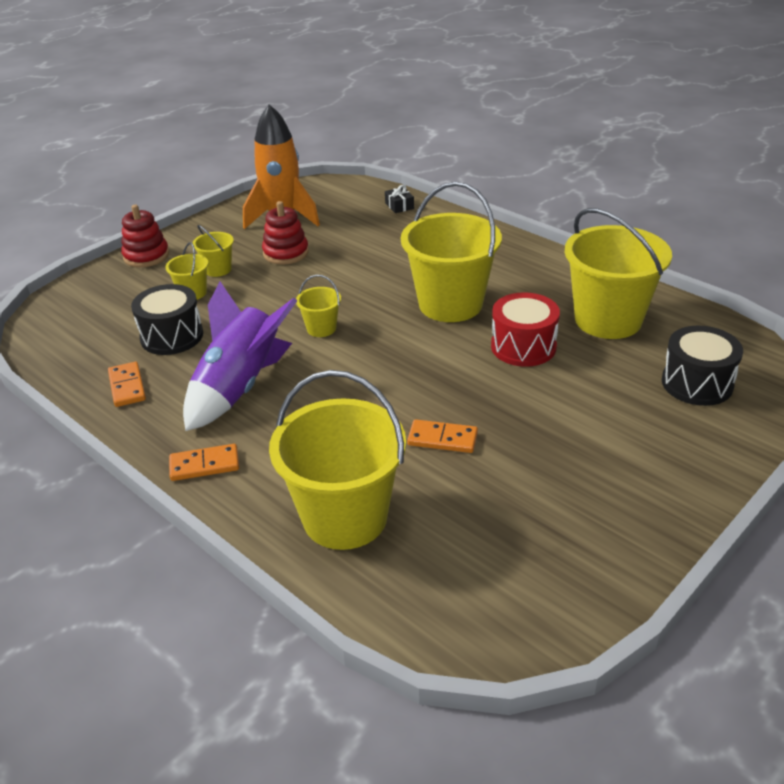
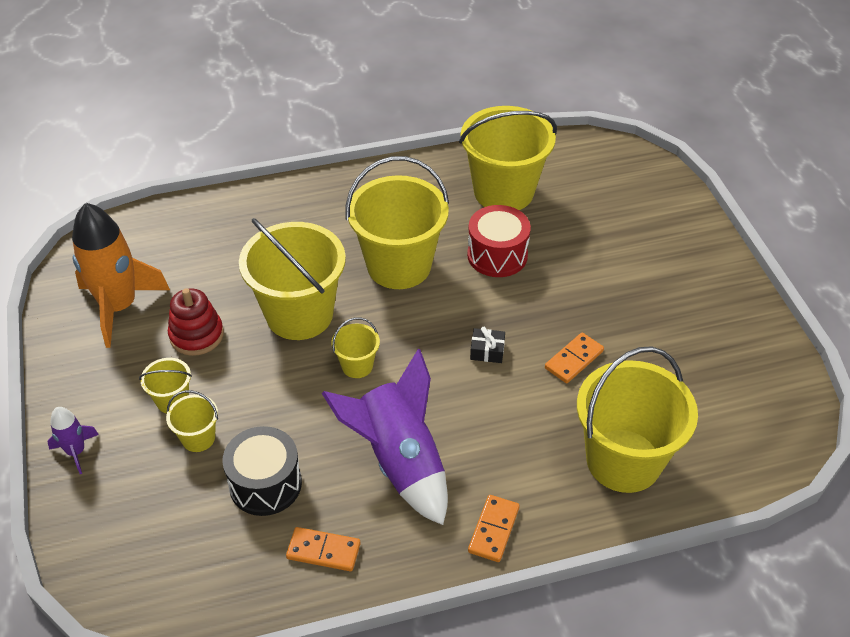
camera: 60 degrees left, 10 degrees up
red stacking toy [121,205,169,267] -> purple rocket [47,407,99,474]
black gift [385,185,414,213] -> black gift moved to [470,327,505,363]
black drum [662,326,743,406] -> none
none -> yellow bucket [239,218,346,340]

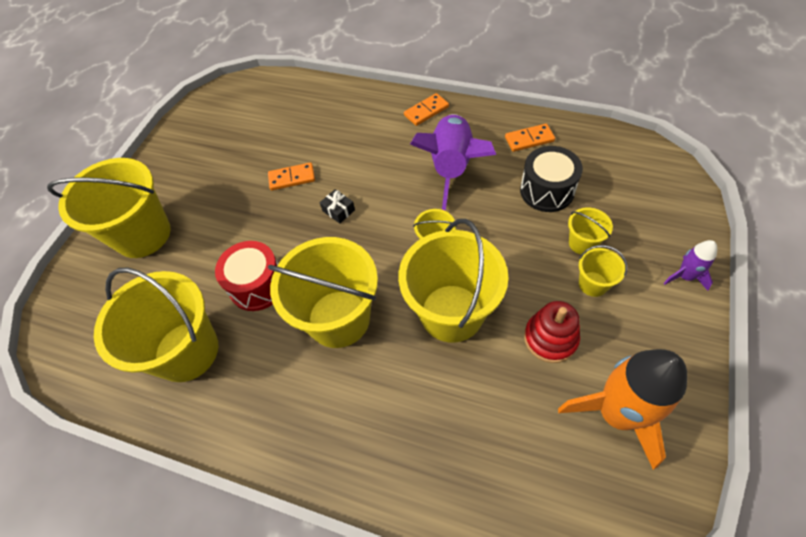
camera: 140 degrees left, 10 degrees up
orange domino [286,527,361,571] -> orange domino turned 60 degrees counterclockwise [505,124,555,152]
yellow bucket [577,346,698,493] -> yellow bucket moved to [47,158,171,258]

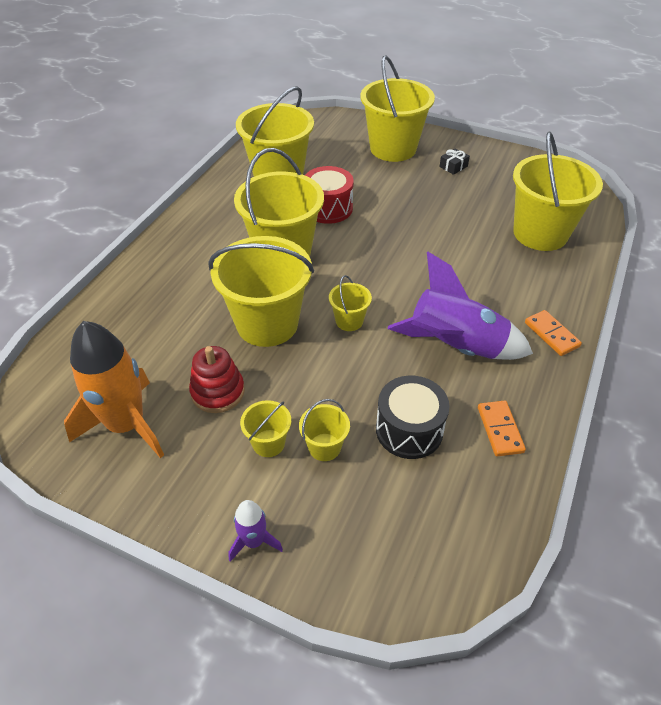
camera: 90 degrees right, 10 degrees down
orange domino [268,162,315,191] -> none
black gift [320,189,355,224] -> black gift moved to [439,148,470,175]
none -> yellow bucket [513,132,603,251]

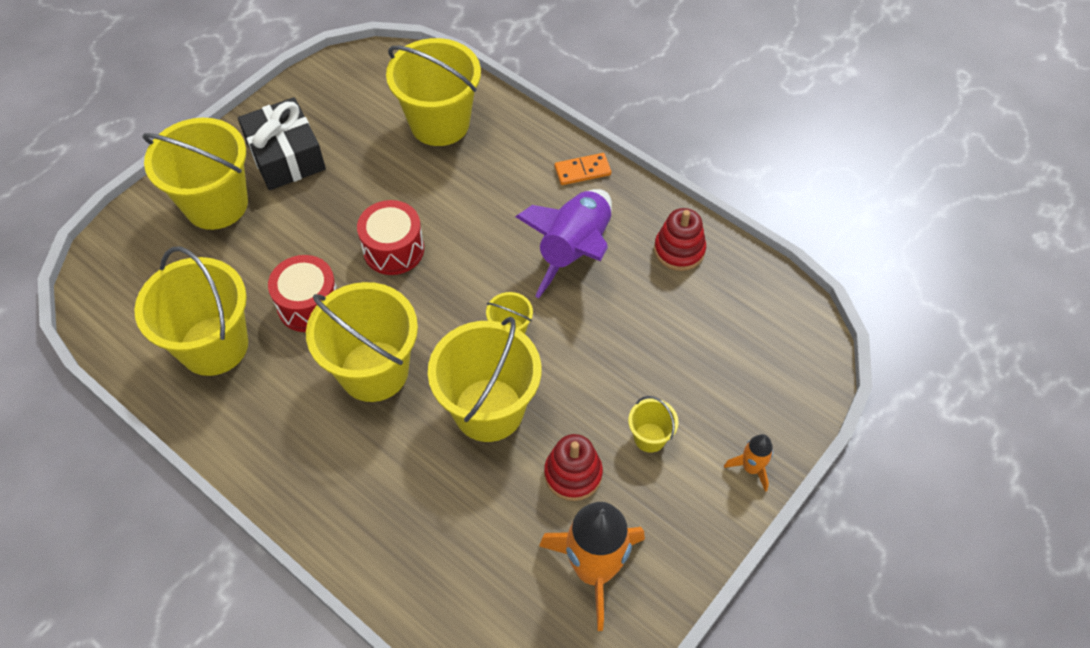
camera: 75 degrees left, 10 degrees up
purple rocket [229,500,283,562] -> orange rocket [724,434,773,492]
yellow bucket [299,399,350,461] -> none
black drum [376,376,450,459] -> none
black gift [439,148,470,175] -> black gift [238,97,326,190], size x2.48
orange domino [478,401,526,457] -> red stacking toy [654,208,706,271]
none -> red drum [357,200,424,275]

